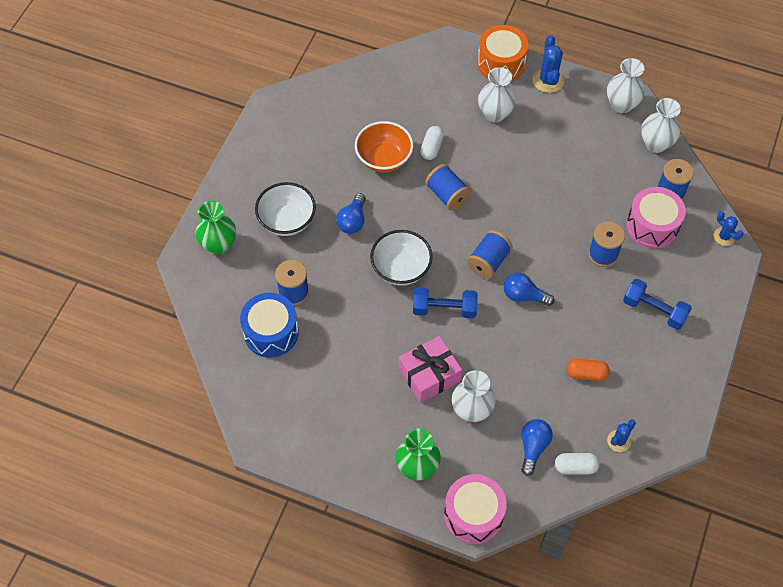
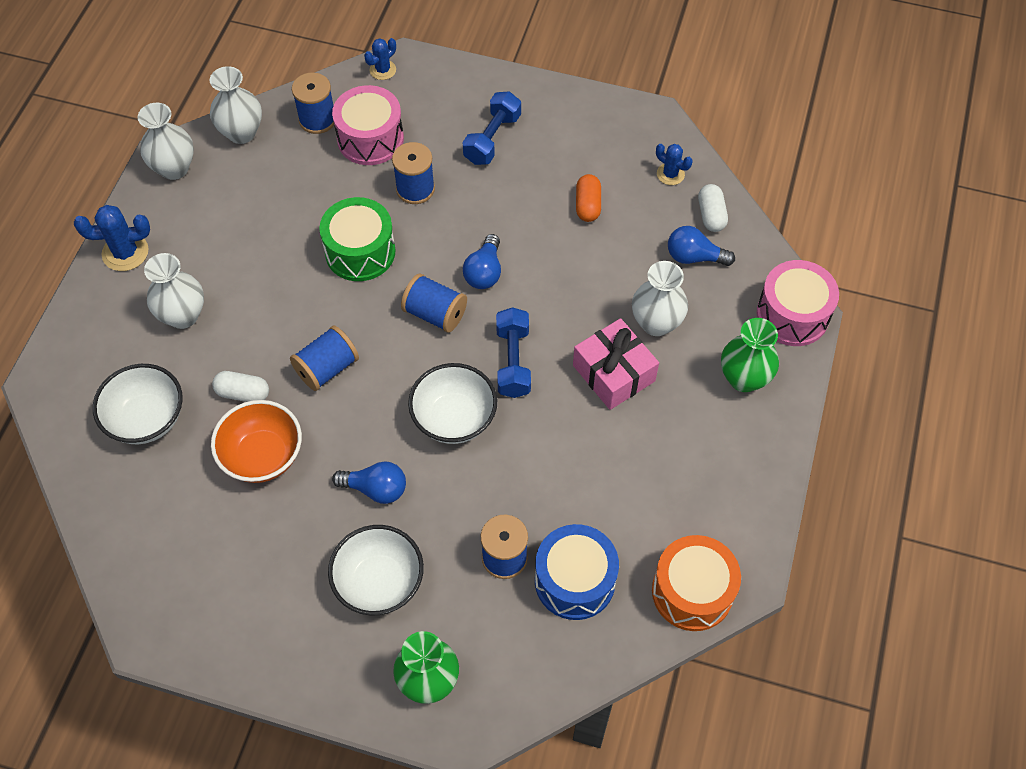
camera: 95 degrees left, 0 degrees up
orange drum [477,25,528,81] -> orange drum moved to [652,535,741,631]
none -> white bowl [93,364,183,444]
none -> green drum [319,197,395,281]

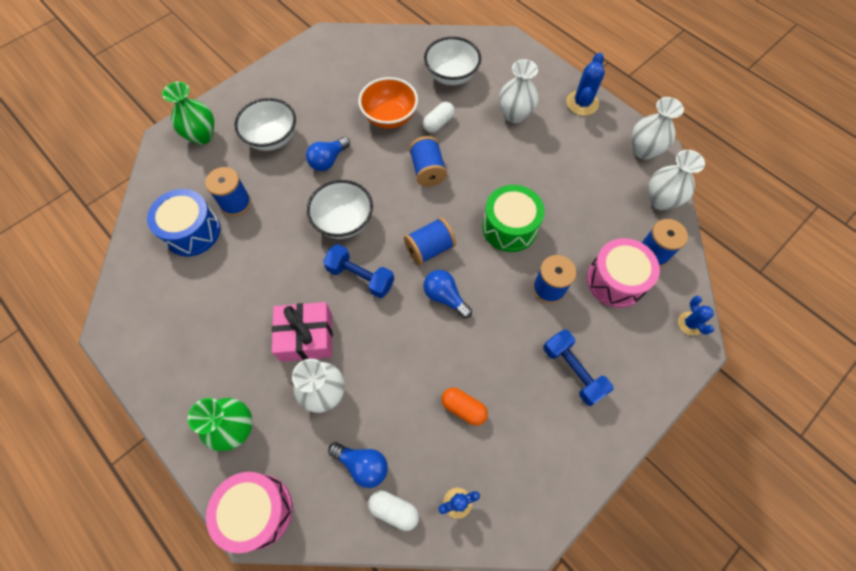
camera: 120 degrees right, 5 degrees up
orange drum [652,535,741,631] -> none
blue light bulb [668,226,735,266] -> blue light bulb turned 75 degrees clockwise [328,442,388,488]

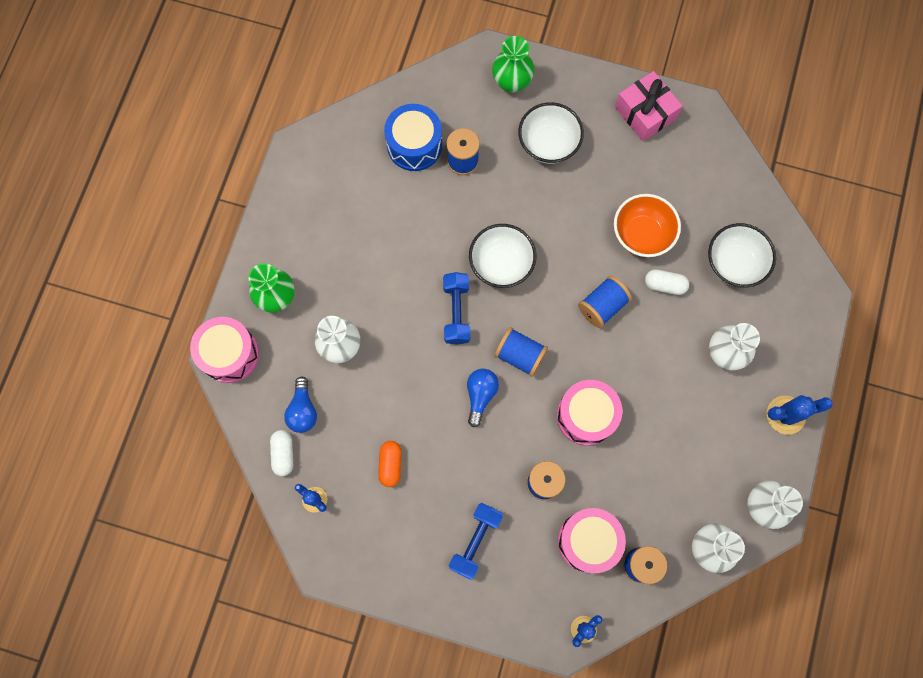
camera: 60 degrees right, 10 degrees up
pink gift [272,302,333,362] -> pink gift moved to [615,71,682,141]
blue light bulb [306,137,350,171] -> none
green drum [482,185,545,252] -> pink drum [557,380,622,446]

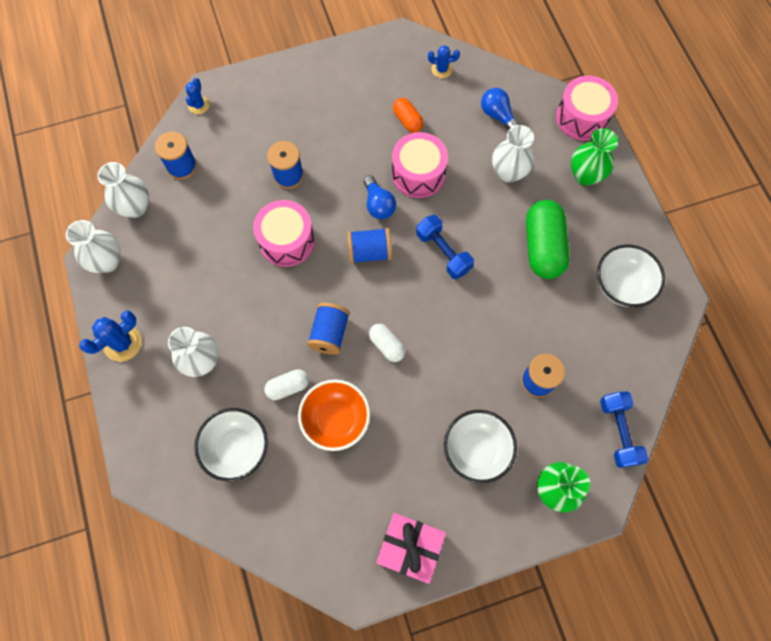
camera: 145 degrees right, 5 degrees down
white capsule [270,430,293,476] -> white capsule moved to [369,324,405,362]
blue drum [384,104,442,171] -> none
blue dumbbell [449,503,503,580] -> blue dumbbell moved to [600,392,648,468]
white bowl [469,224,536,288] -> white bowl moved to [597,245,665,307]
pink drum [558,508,626,573] -> pink drum moved to [392,132,448,198]
none -> green capsule [526,200,570,279]

